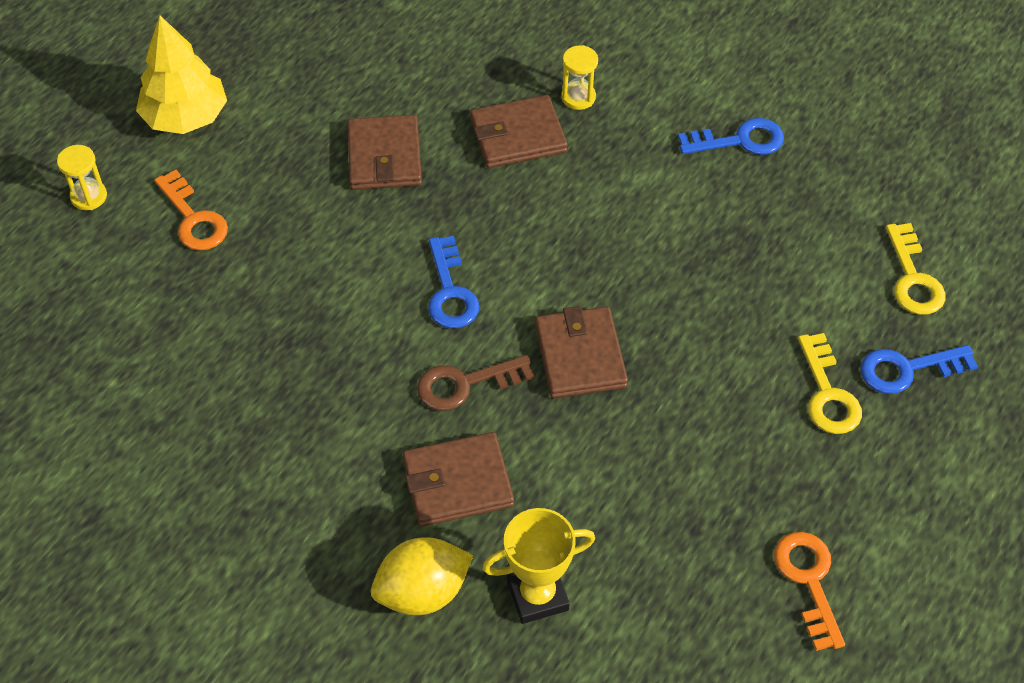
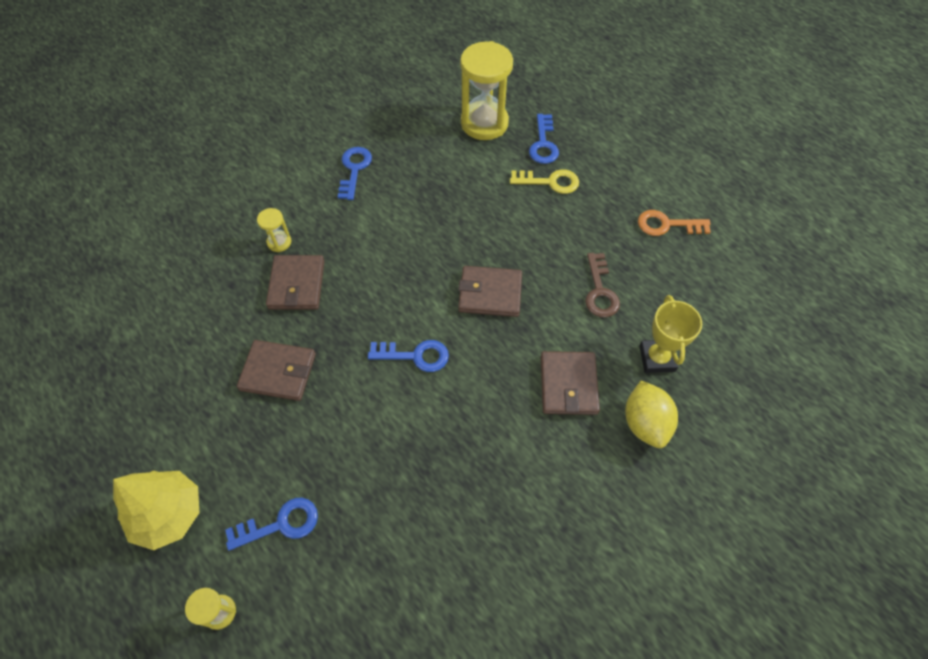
camera: 75 degrees left, 5 degrees up
orange key [154,170,228,251] -> blue key [225,498,318,551]
brown key [417,355,534,411] -> brown key moved to [585,253,620,317]
yellow key [886,223,945,315] -> yellow hourglass [460,41,513,140]

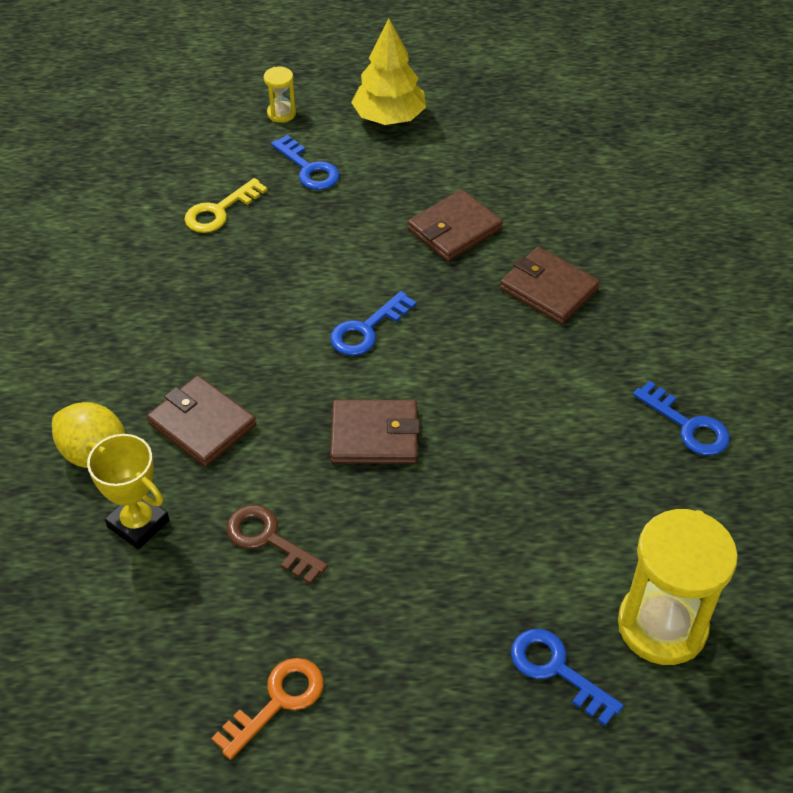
camera: 130 degrees right, 10 degrees down
blue key [225,498,318,551] -> blue key turned 60 degrees counterclockwise [271,135,339,190]
yellow hourglass [257,208,291,252] -> none
brown wallet [458,266,522,317] -> brown wallet turned 45 degrees clockwise [330,399,420,464]
yellow key [510,169,579,194] -> yellow key moved to [184,178,267,233]

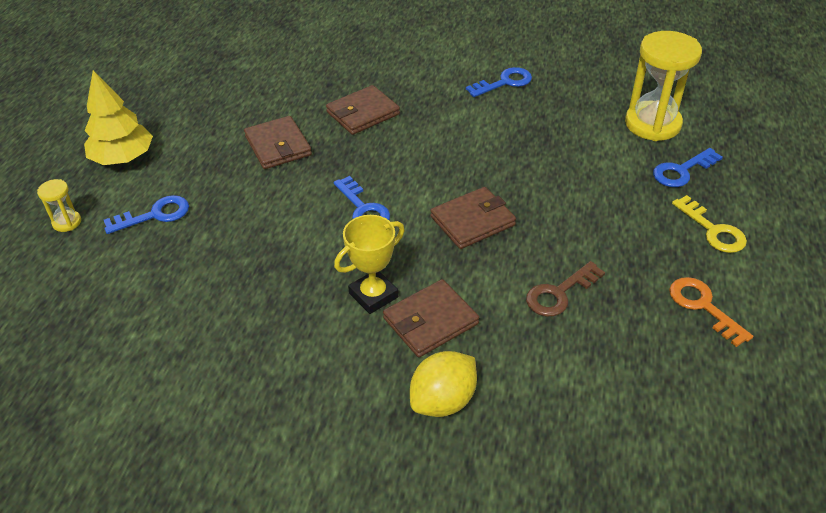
camera: 75 degrees left, 5 degrees down
yellow trophy [86,434,169,550] -> yellow trophy moved to [334,215,405,314]
yellow key [184,178,267,233] -> yellow key moved to [672,195,747,253]
brown wallet [330,399,420,464] -> brown wallet turned 45 degrees clockwise [430,187,516,249]

